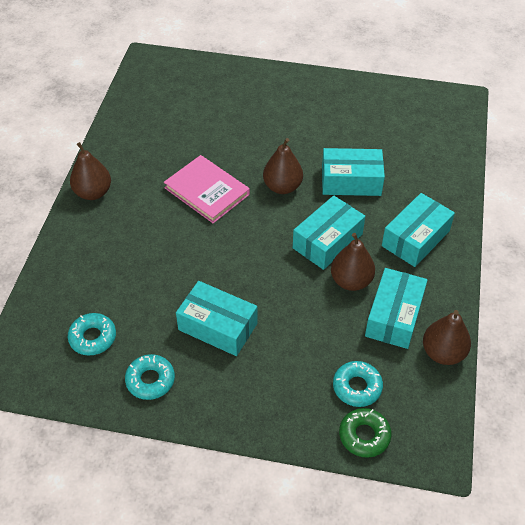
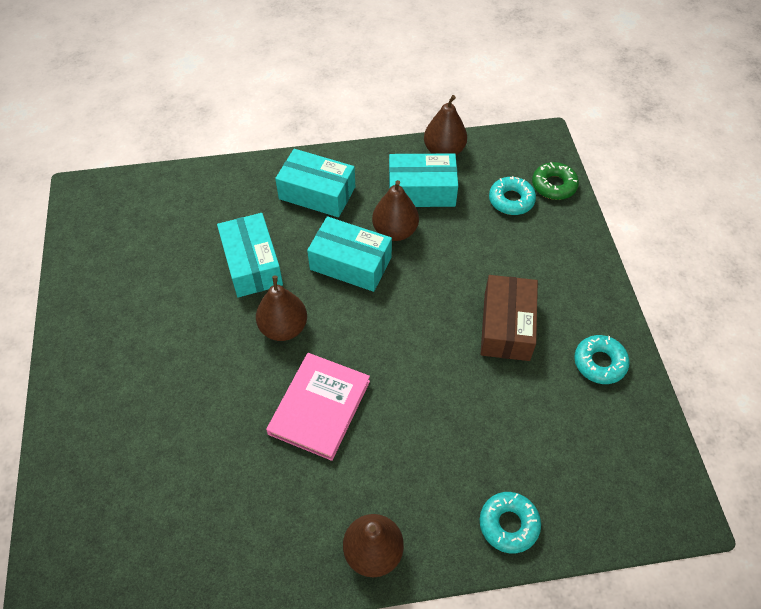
camera: 110 degrees left, 5 degrees up
turquoise donut [68,313,116,356] -> turquoise donut moved to [480,492,541,553]
turquoise box [176,281,258,356] -> brown box [481,275,538,361]

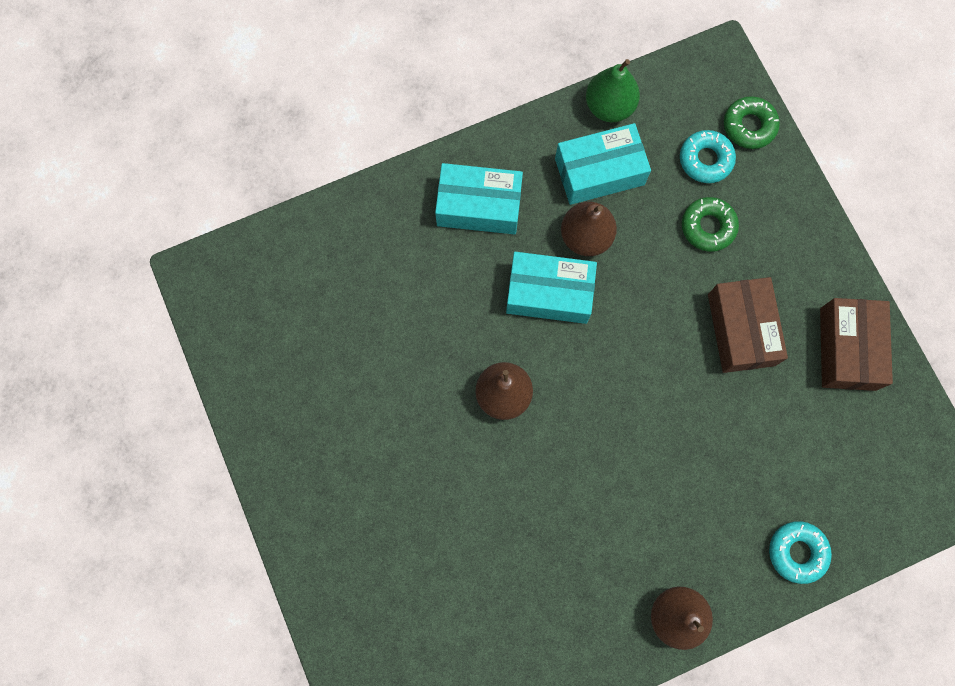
camera: 15 degrees left, 20 degrees up
turquoise box [217,213,283,297] -> none
pink book [266,353,370,461] -> none
brown pear [424,95,467,155] -> green pear [586,59,640,122]
turquoise donut [574,335,630,384] -> brown box [820,298,893,391]
none -> green donut [682,197,739,252]

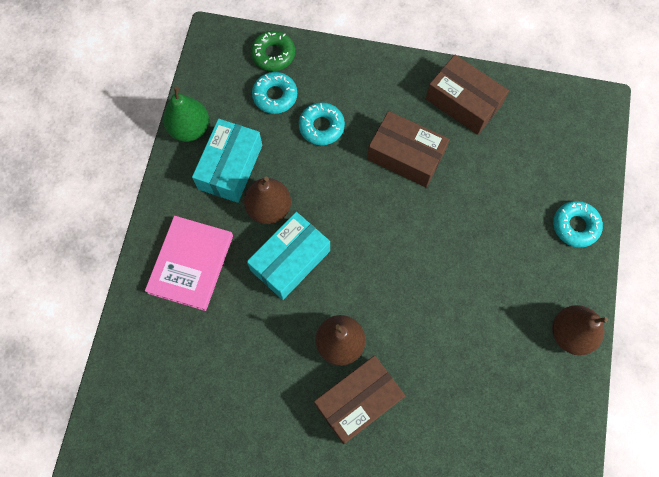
camera: 55 degrees left, 5 degrees down
turquoise box [435,163,523,234] -> pink book [145,216,233,311]
green donut [682,197,739,252] -> turquoise donut [299,102,345,145]
none -> brown box [314,355,405,444]

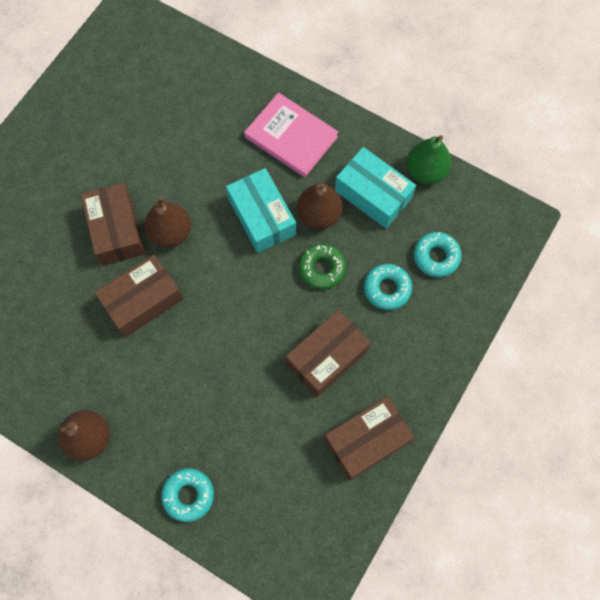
camera: 110 degrees right, 0 degrees up
green donut [251,31,295,71] -> green donut moved to [299,244,346,289]
none -> brown box [95,255,183,337]

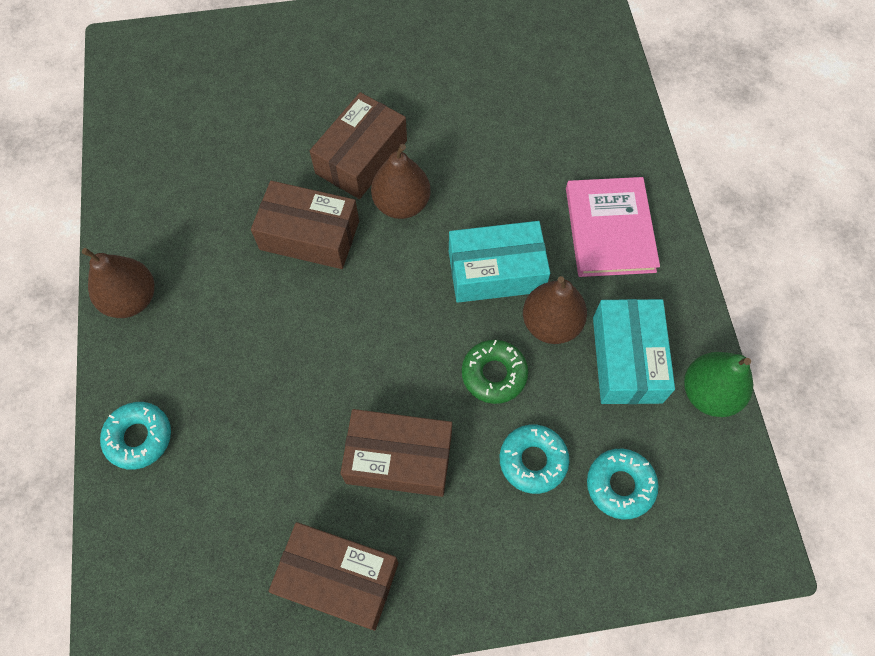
camera: 50 degrees right, 5 degrees down
turquoise box [226,168,296,253] -> turquoise box turned 60 degrees clockwise [449,221,550,303]

